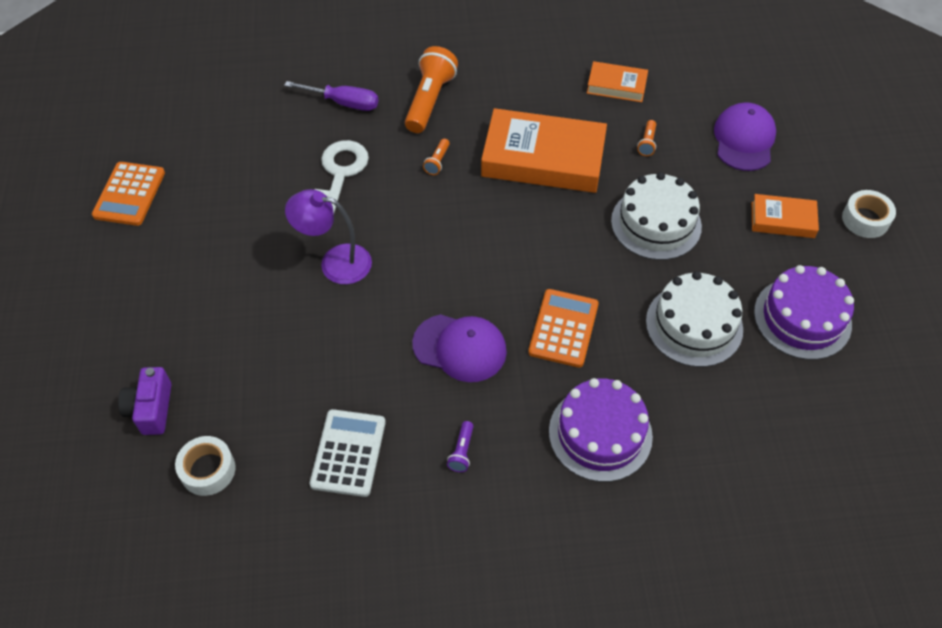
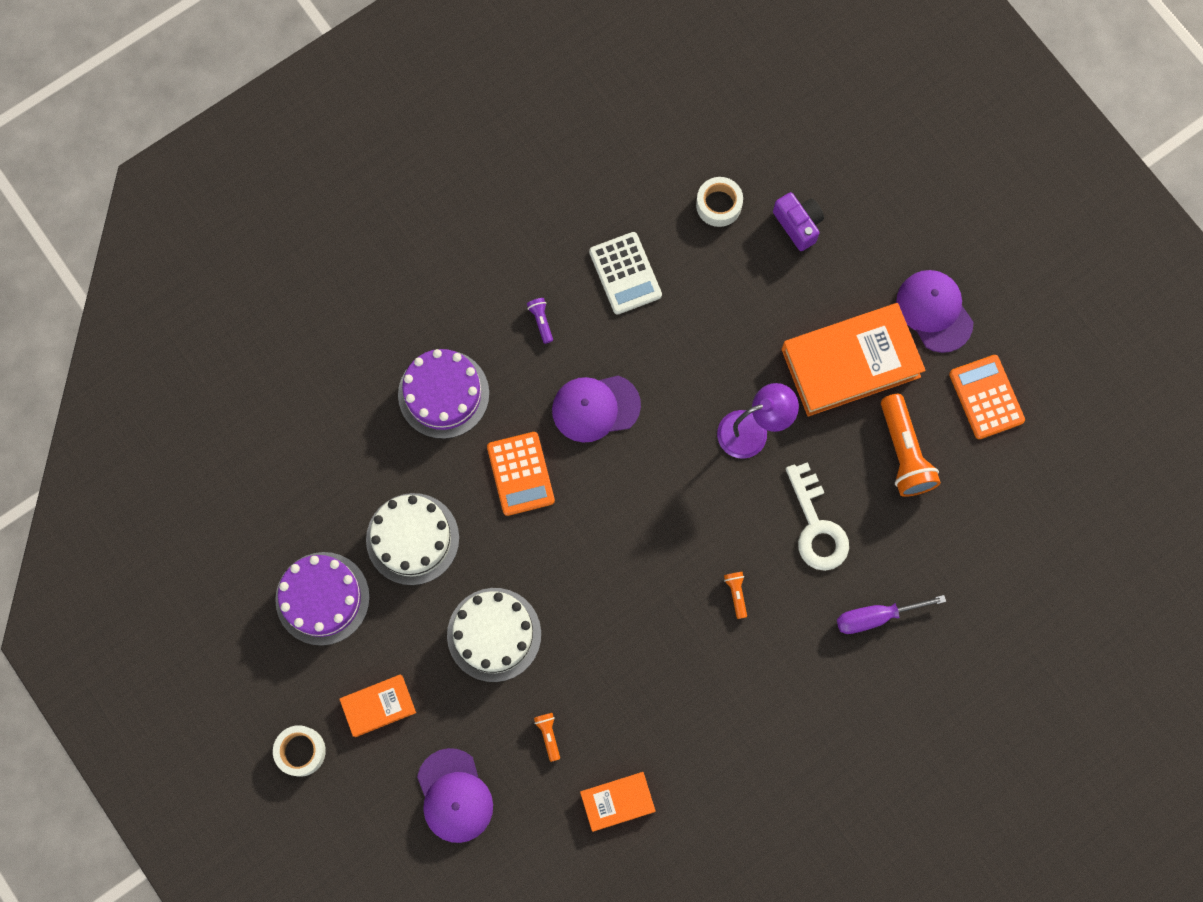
camera: 150 degrees right, 20 degrees up
orange flashlight [405,46,458,133] -> orange flashlight moved to [881,394,941,497]
orange book [481,108,607,193] -> orange book moved to [781,303,926,416]
none -> purple cap [896,270,973,353]

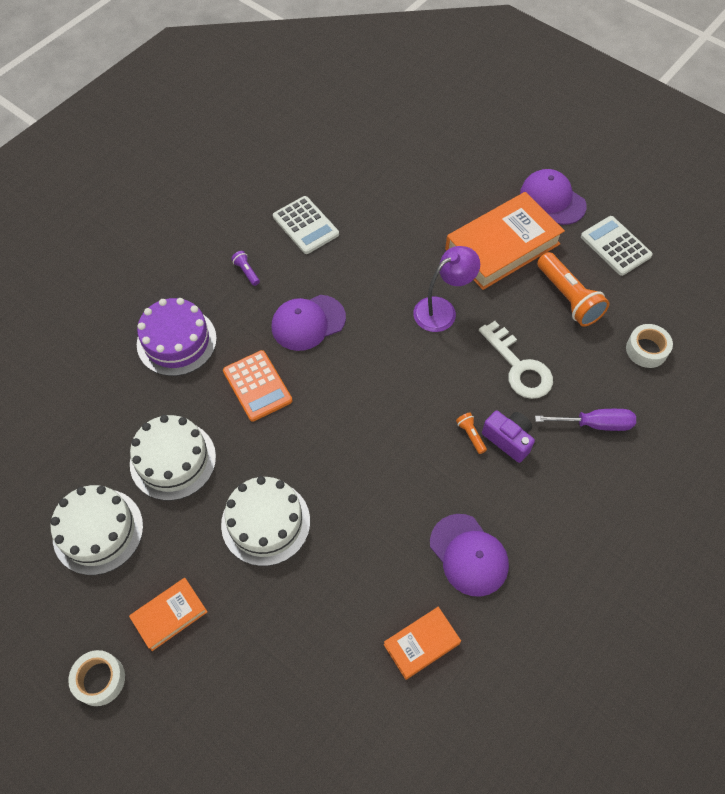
camera: 15 degrees left, 15 degrees down
purple cake [275,552,370,646] -> white cake [51,485,143,575]
purple cap [417,748,493,843] -> purple cap moved to [430,514,509,597]
orange flashlight [534,713,560,762] -> none
white tape [696,177,743,227] -> white tape moved to [626,324,673,368]
purple camera [773,192,824,251] -> purple camera moved to [482,411,535,463]
purple screwdriver [837,595,946,634] -> purple screwdriver turned 150 degrees counterclockwise [535,409,636,431]
orange calculator [949,355,1025,439] -> white calculator [581,216,653,276]

